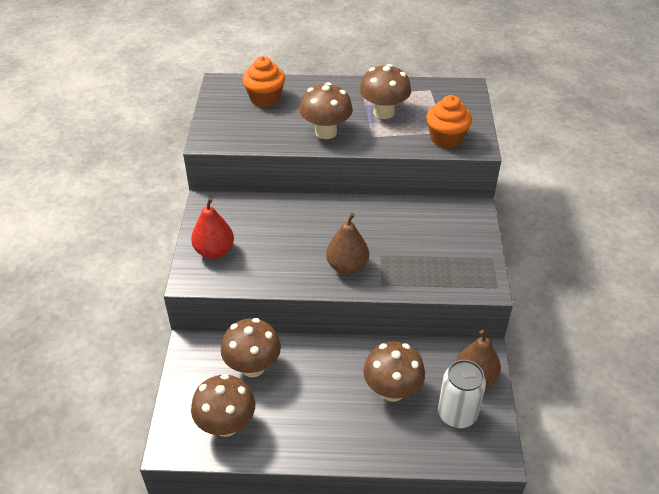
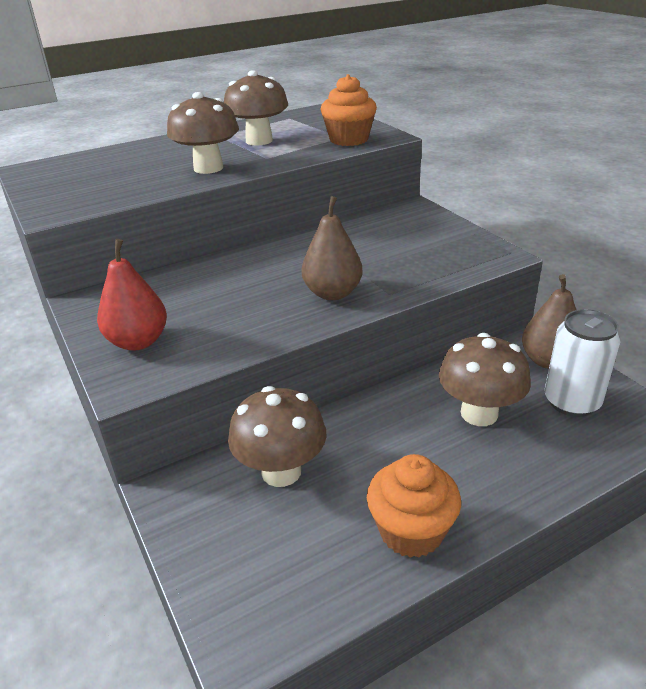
camera: 30 degrees left, 10 degrees down
brown mushroom [191,374,255,437] -> none
orange cupcake [242,56,285,107] -> orange cupcake moved to [367,454,461,558]

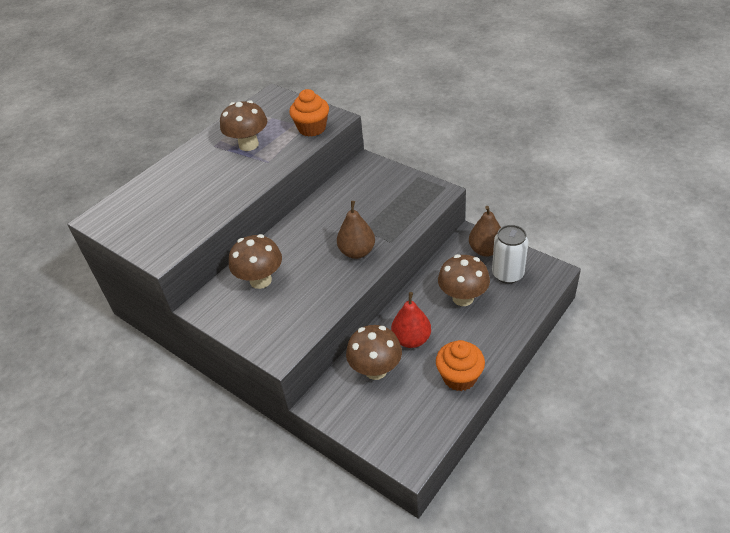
camera: 20 degrees left, 10 degrees up
red pear [97,239,167,351] -> red pear moved to [391,292,431,348]
brown mushroom [167,92,239,174] -> brown mushroom moved to [229,234,282,289]

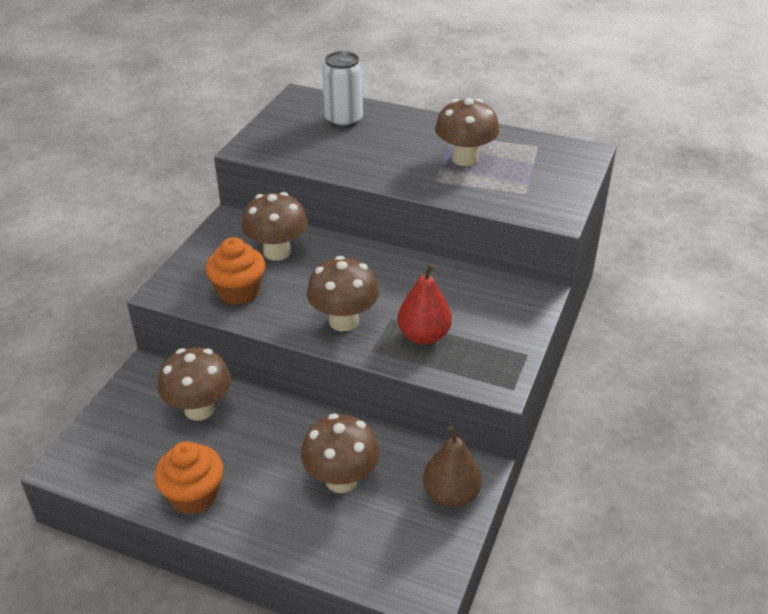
camera: 70 degrees right, 5 degrees down
orange cupcake [289,89,329,137] -> orange cupcake moved to [206,237,265,305]
brown pear [337,201,375,259] -> brown mushroom [307,256,379,331]
red pear [391,292,431,348] -> red pear moved to [397,263,452,345]
white can [492,225,528,284] -> white can moved to [322,51,363,128]

